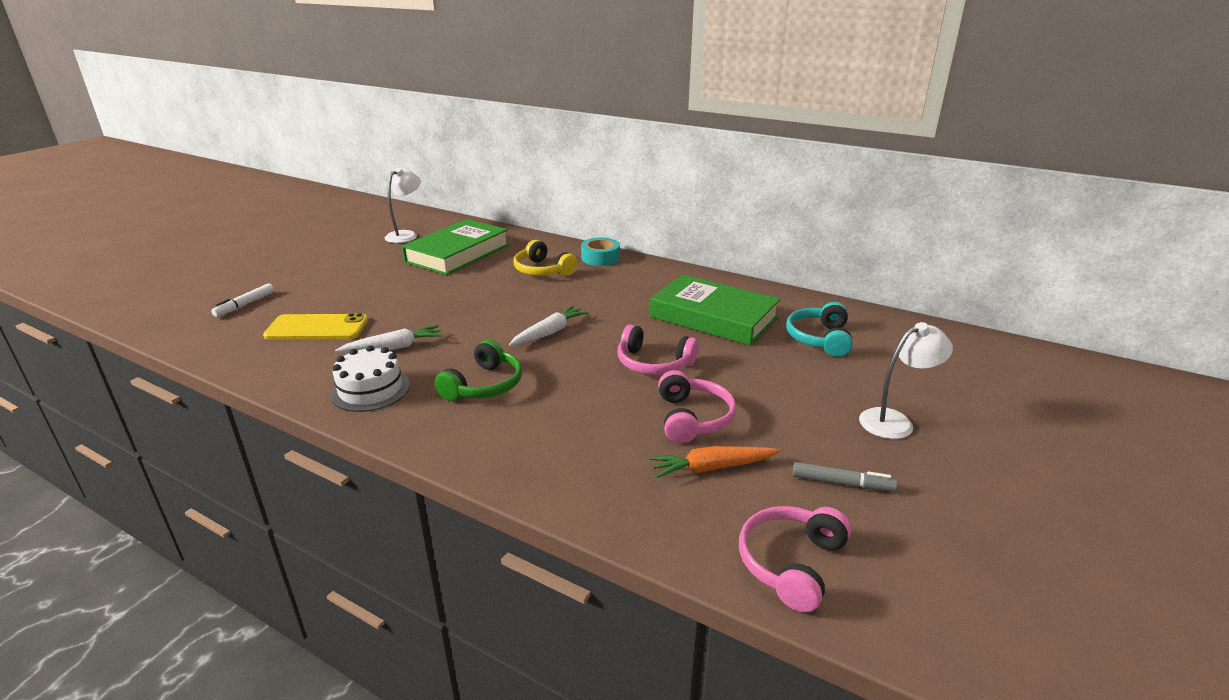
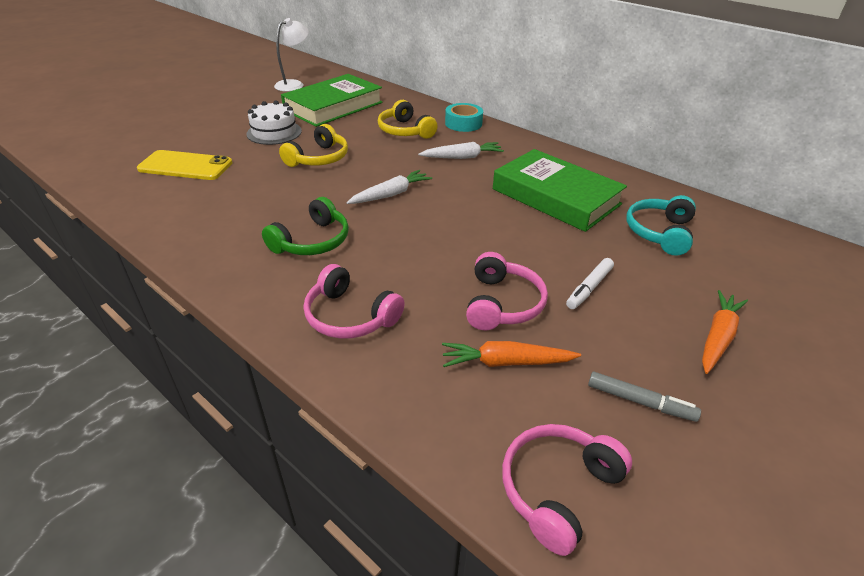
camera: 10 degrees right, 10 degrees up
white marker [211,283,274,317] -> white marker moved to [566,258,614,309]
white cake [330,345,410,412] -> white cake moved to [246,101,302,145]
white carrot [335,325,443,353] -> white carrot moved to [418,142,504,159]
pink headphones [618,324,699,375] -> pink headphones moved to [304,264,405,339]
white lamp [859,322,953,439] -> orange carrot [702,290,748,374]
none -> yellow headphones [279,124,348,167]

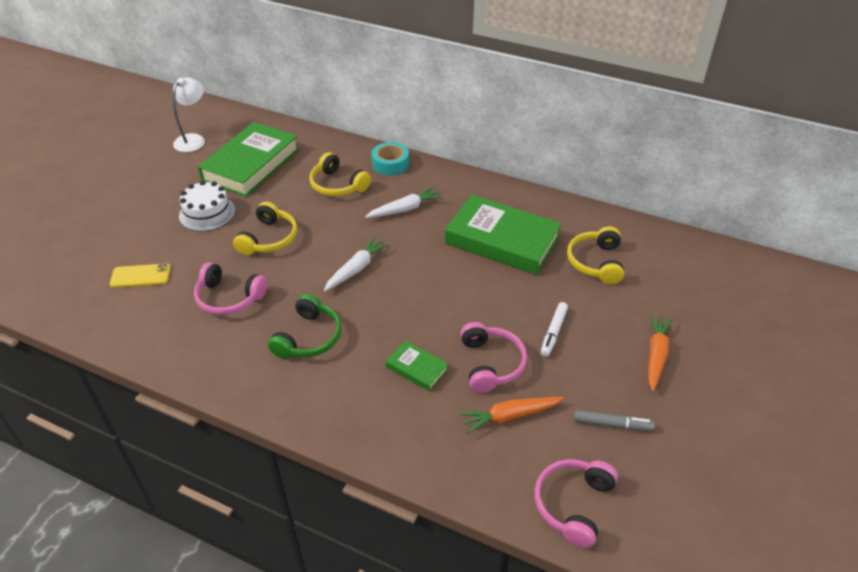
camera: 15 degrees left, 5 degrees up
yellow phone [137,150,233,180] -> yellow phone [110,263,171,288], size x0.66
pink headphones [304,264,405,339] -> pink headphones moved to [194,262,268,315]
turquoise headphones [626,195,696,256] -> yellow headphones [567,226,624,284]
none -> green book [386,340,448,391]

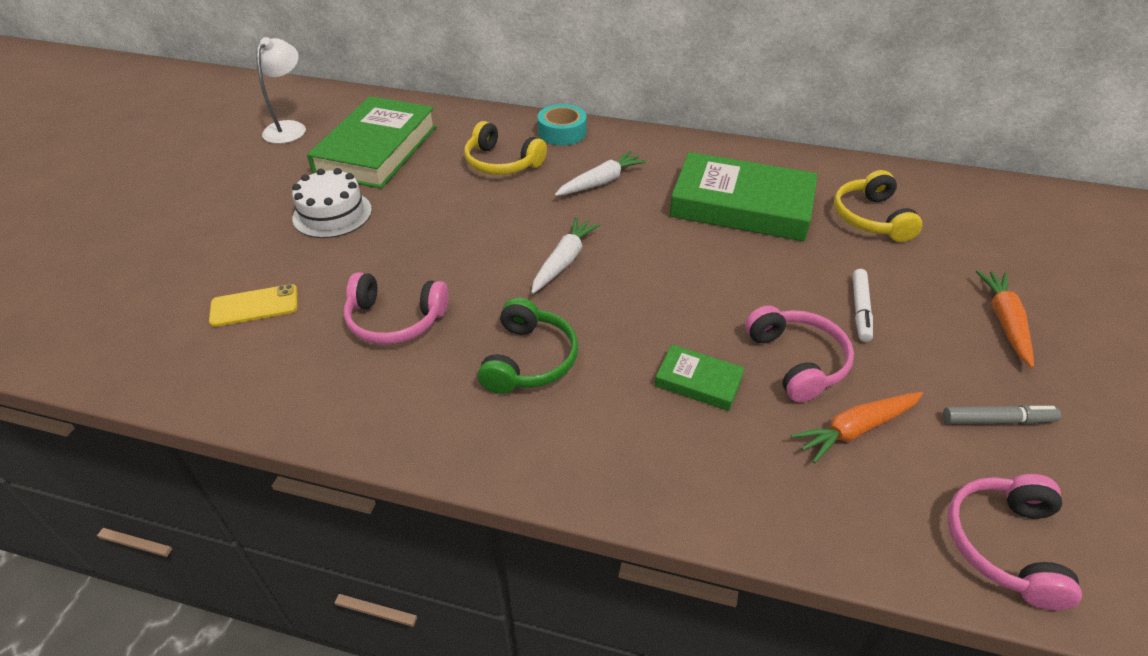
camera: 10 degrees left, 0 degrees up
yellow headphones [233,202,297,256] -> none

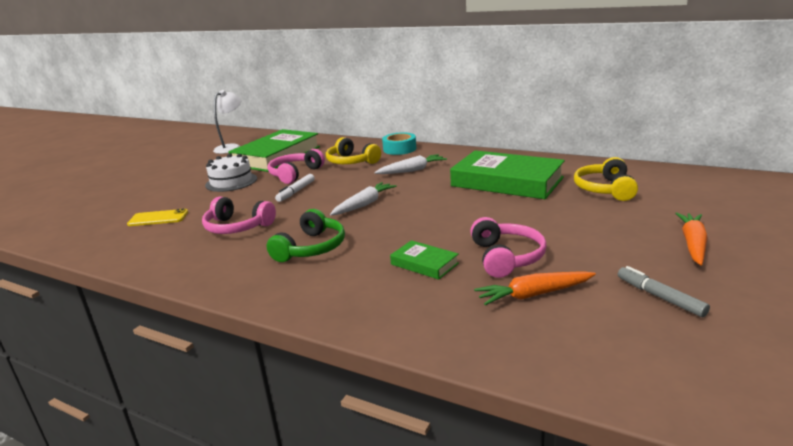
camera: 15 degrees right, 20 degrees down
white marker [852,269,873,342] -> white marker moved to [275,174,315,202]
grey marker [943,405,1061,424] -> grey marker turned 135 degrees counterclockwise [618,266,710,317]
pink headphones [947,474,1082,610] -> pink headphones moved to [268,149,325,184]

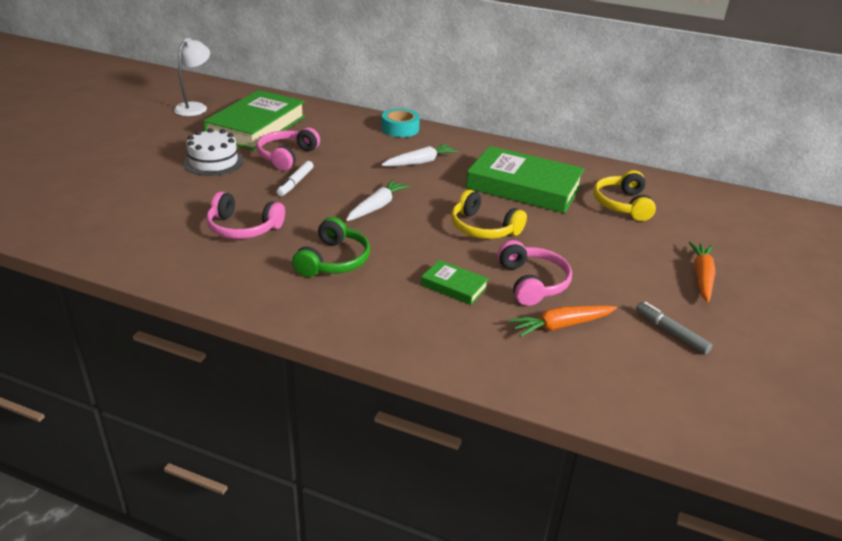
camera: 10 degrees left, 10 degrees up
yellow phone [127,208,188,226] -> none
yellow headphones [326,137,381,164] -> yellow headphones moved to [451,190,527,239]

